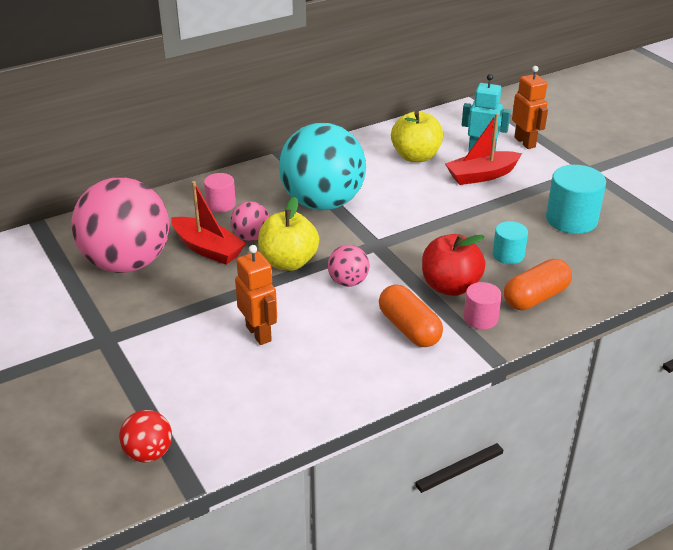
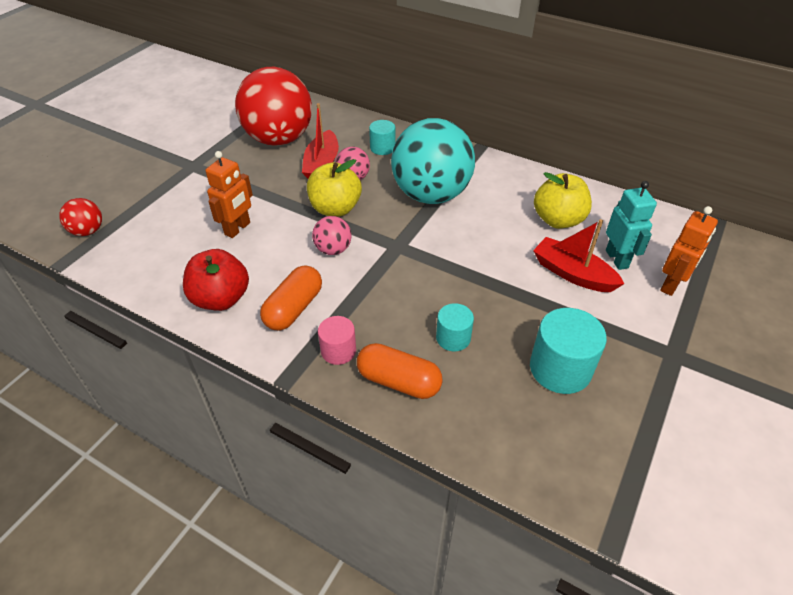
camera: 60 degrees right, 10 degrees up
pink ball [71,178,170,273] -> red ball [235,67,312,146]
pink cylinder [204,173,236,212] -> turquoise cylinder [369,120,395,155]
red apple [422,234,486,296] -> red apple moved to [183,249,249,311]

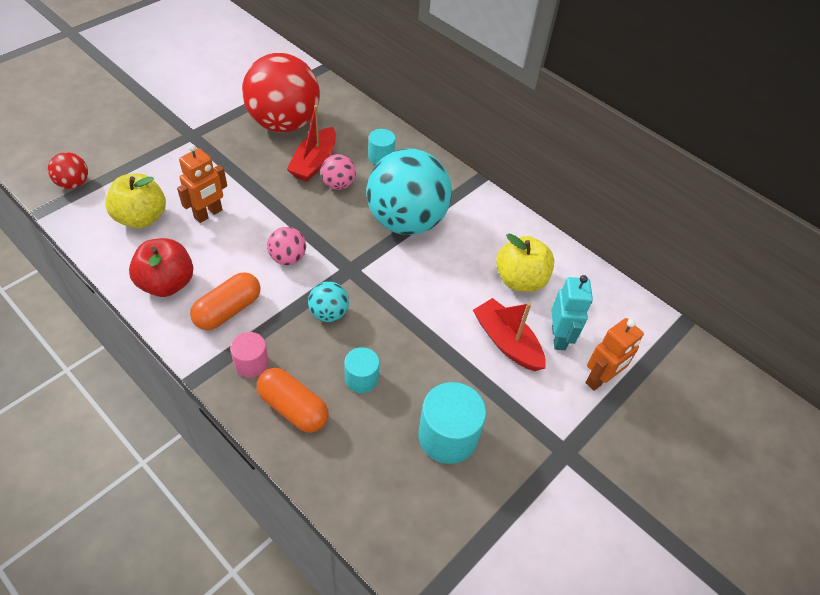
camera: 10 degrees right, 5 degrees up
yellow apple [307,159,362,217] -> yellow apple moved to [105,173,166,229]
none -> turquoise ball [308,281,349,322]

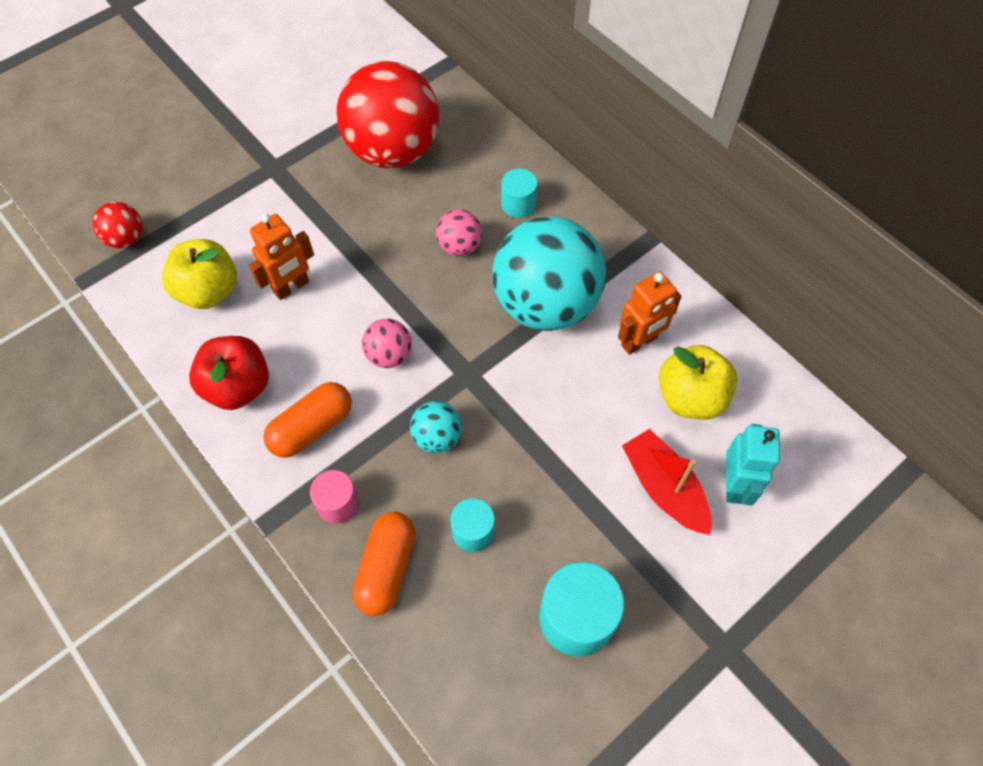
camera: 10 degrees right, 10 degrees up
orange capsule [257,368,329,433] -> orange capsule turned 60 degrees clockwise [352,511,415,616]
red boat [287,105,336,182] -> none
orange robot [585,318,644,391] -> orange robot moved to [618,271,682,355]

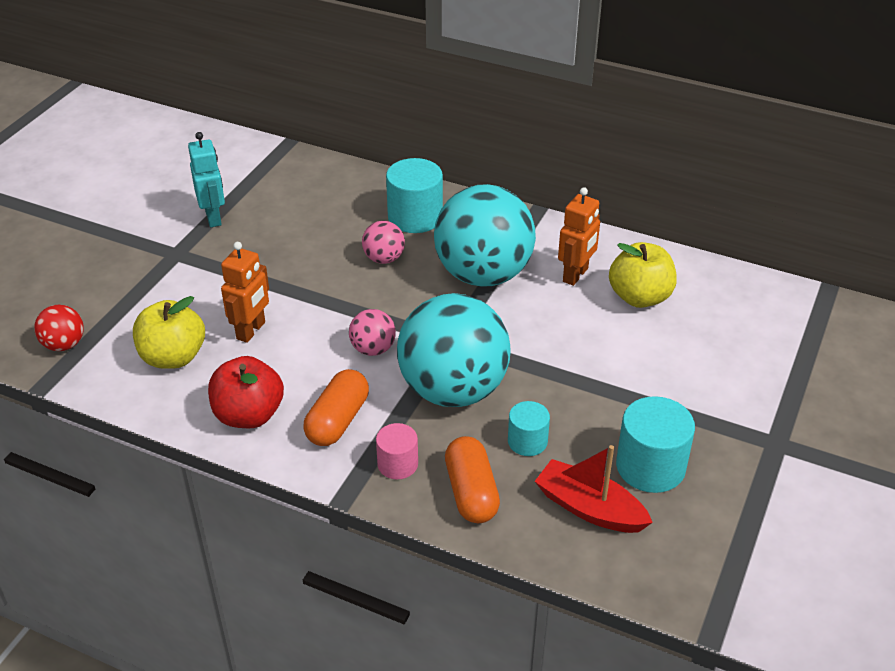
camera: 25 degrees left, 20 degrees down
red ball [336,61,439,168] -> none
turquoise ball [410,401,462,453] -> turquoise ball [397,293,511,407], size x2.29
turquoise cylinder [501,169,538,218] -> turquoise cylinder [386,158,443,233], size x1.69
red boat [622,429,712,535] -> red boat moved to [535,445,653,533]
turquoise robot [726,424,780,505] -> turquoise robot moved to [188,132,225,227]

